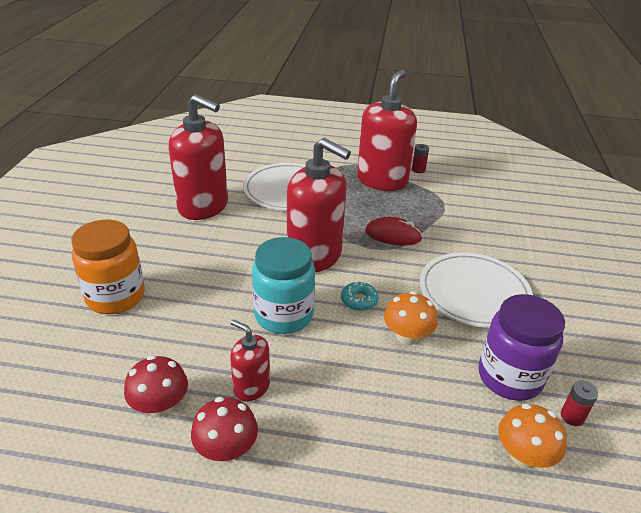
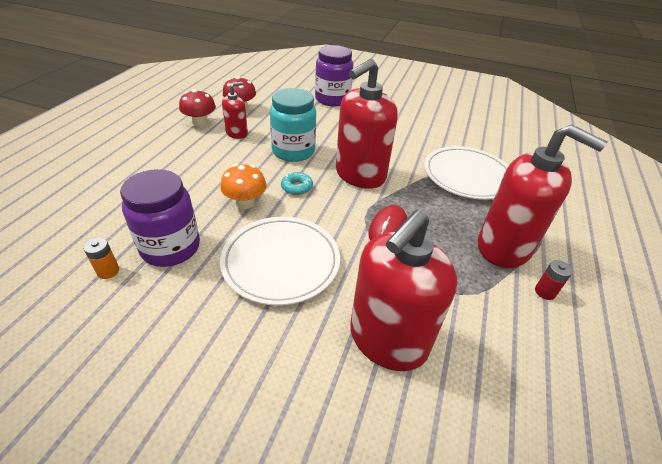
camera: 100 degrees right, 5 degrees up
orange jar [71,220,145,314] -> purple jar [315,45,353,106]
red soap dispenser [169,94,228,220] -> red soap dispenser moved to [350,210,457,371]
orange mushroom [498,403,567,468] -> none
red battery [561,381,599,426] -> orange battery [83,237,119,279]

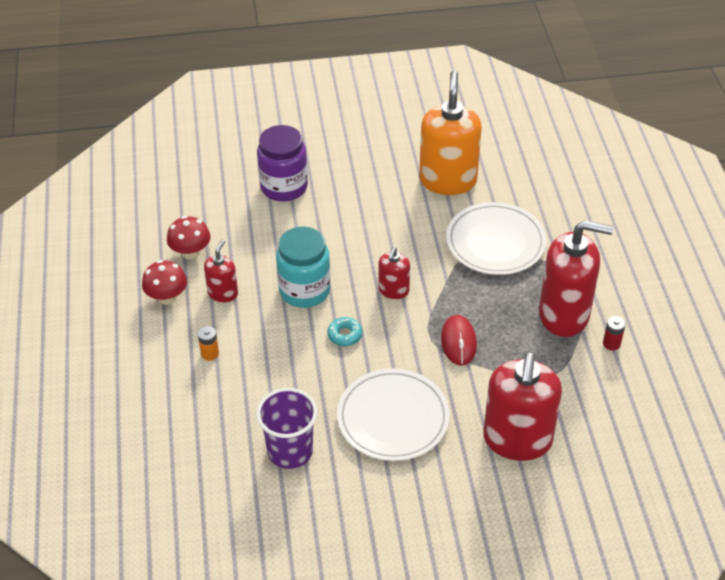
camera: 25 degrees left, 5 degrees up
orange battery [83,237,119,279] -> orange battery moved to [198,326,219,361]
purple jar [120,169,200,267] -> purple cup [256,388,317,469]
orange mushroom [221,164,267,209] -> none
red soap dispenser [336,59,398,189] -> red soap dispenser [378,247,410,299], size x0.50
none -> orange soap dispenser [419,71,482,195]

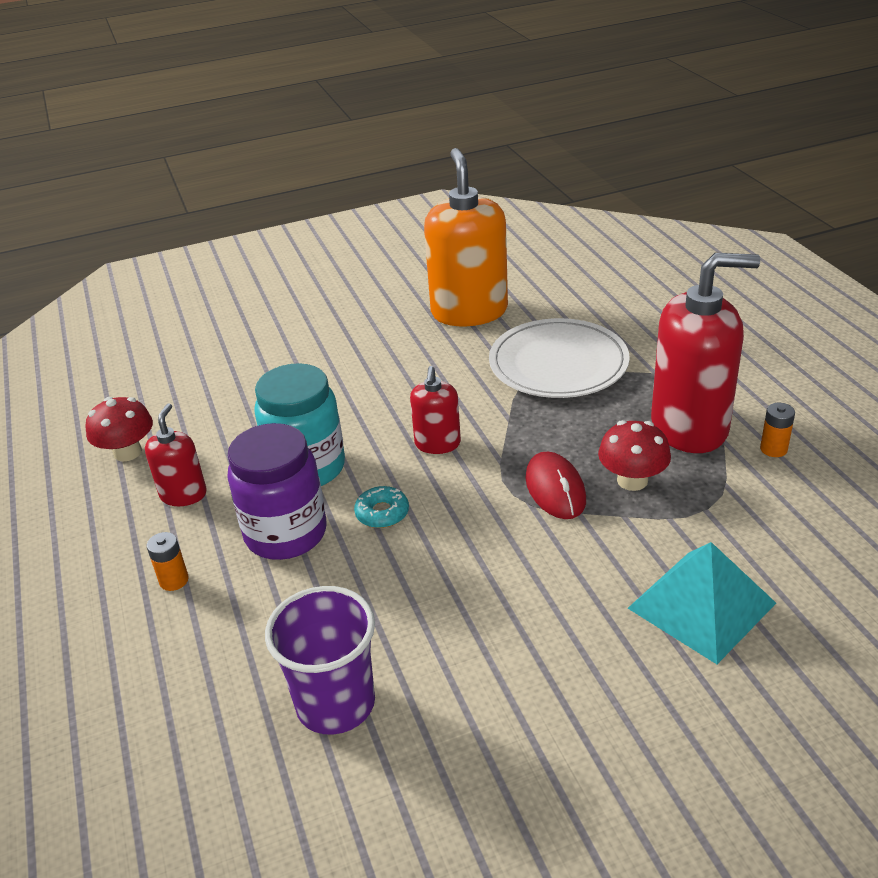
camera: 10 degrees left, 10 degrees down
red mushroom [142,260,187,304] -> red mushroom moved to [598,420,671,491]
purple jar [257,125,308,202] -> purple jar moved to [227,423,327,560]
white plate [337,369,450,461] -> none
red soap dispenser [483,352,562,461] -> turquoise pyramid [628,542,776,664]
red battery [603,316,626,351] -> orange battery [760,403,795,457]

